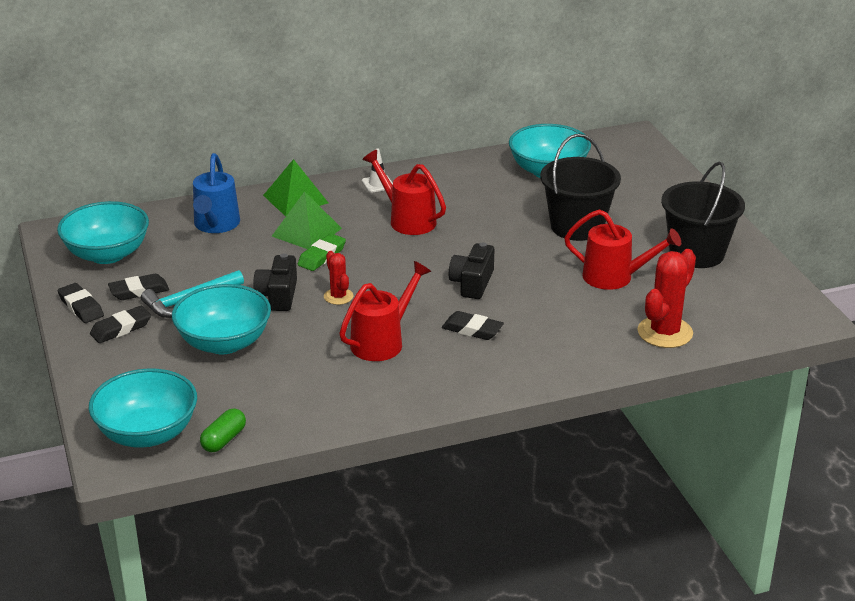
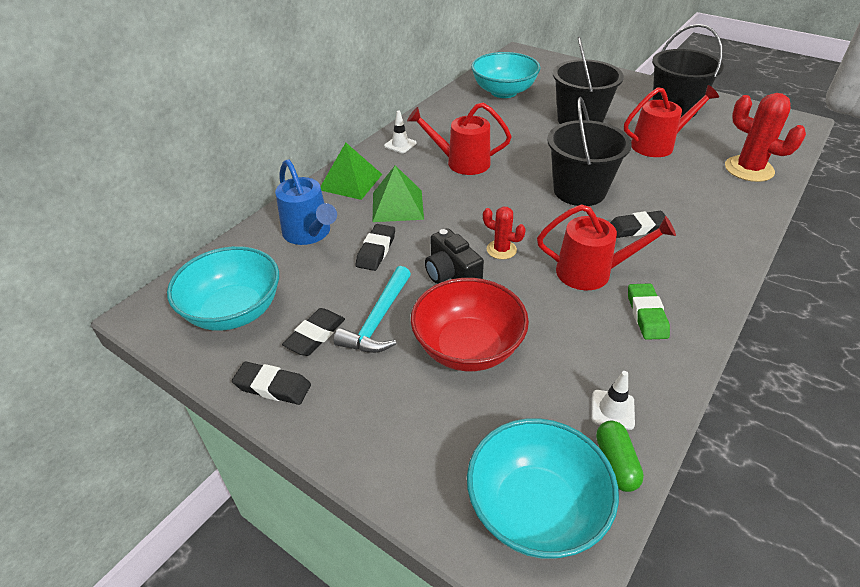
camera: 35 degrees left, 10 degrees up
black eraser [90,306,151,343] -> black eraser moved to [356,224,395,271]
turquoise bowl [172,284,271,354] -> red bowl [411,278,529,371]
green eraser [298,233,346,271] -> green eraser moved to [628,283,670,340]
red watering can [339,261,431,361] -> red watering can turned 90 degrees clockwise [537,204,676,290]
black camera [449,242,494,299] -> black bucket [547,97,632,206]
red cactus [638,249,696,348] -> red cactus turned 45 degrees counterclockwise [725,93,806,182]
none -> white traffic cone [592,371,635,430]

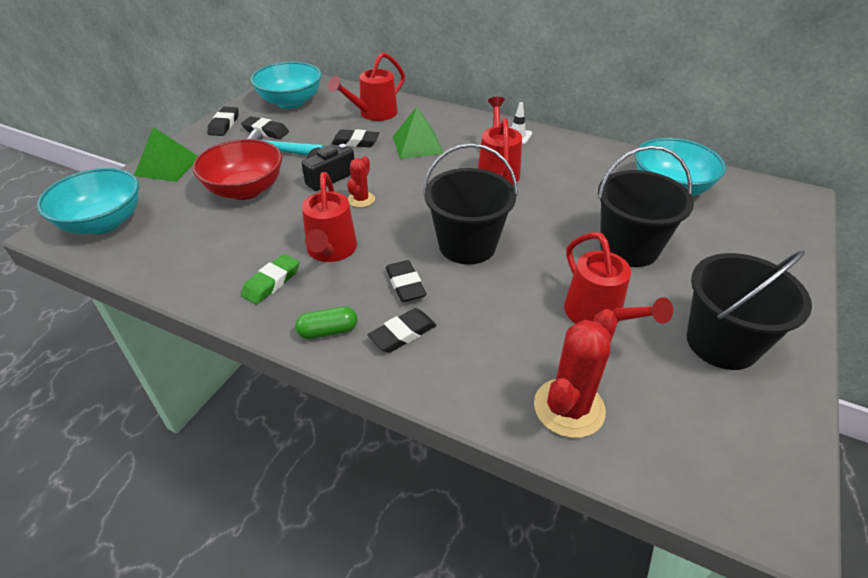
camera: 80 degrees right, 0 degrees up
blue watering can [275,159,337,245] -> red watering can [328,52,405,121]
green pyramid [320,143,382,200] -> green pyramid moved to [134,127,198,182]
white traffic cone [592,371,635,430] -> none
green capsule [596,421,644,492] -> green capsule moved to [295,306,357,339]
green eraser [628,283,670,340] -> green eraser turned 45 degrees counterclockwise [241,254,299,305]
none -> black eraser [368,308,436,353]

